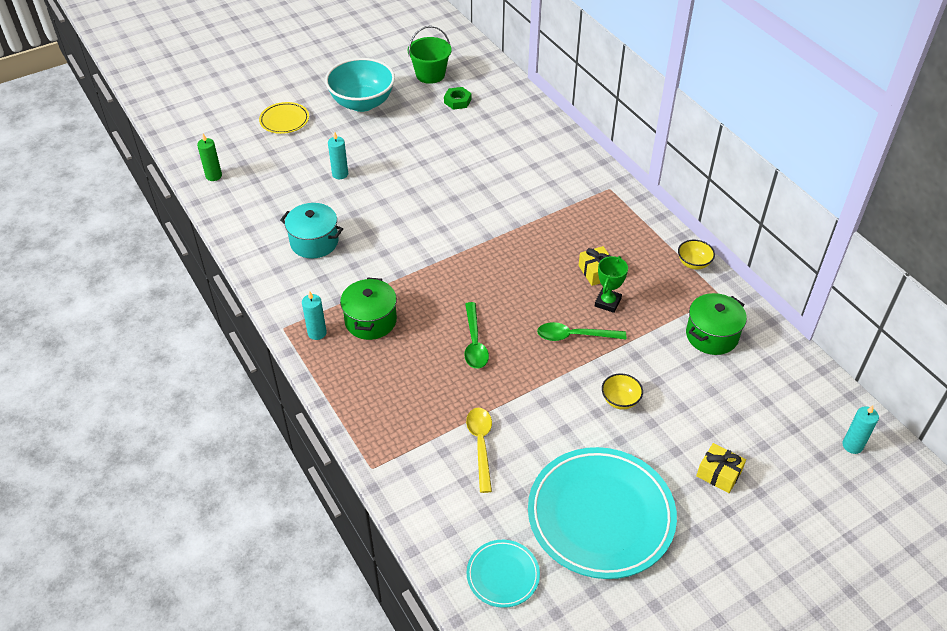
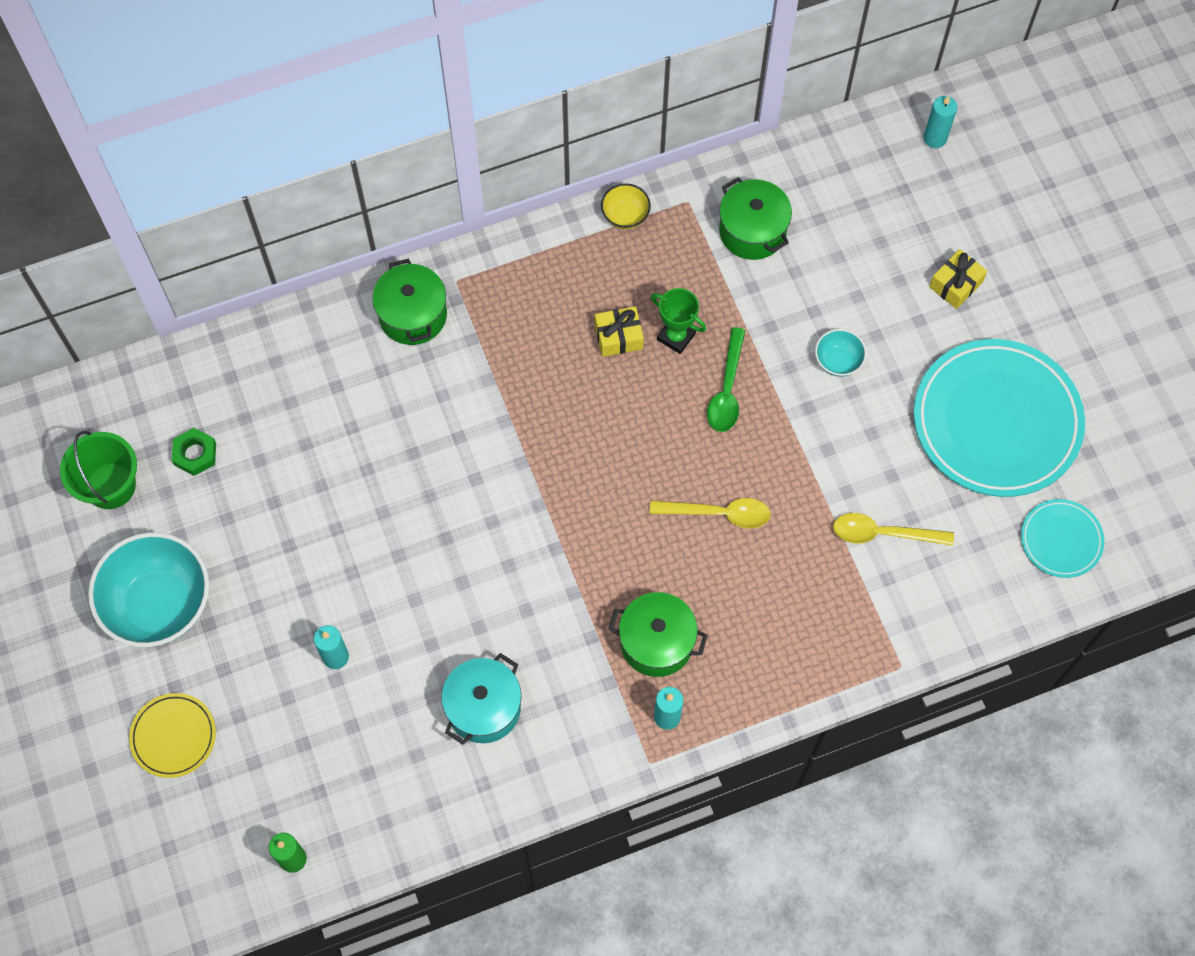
camera: 80 degrees left, 20 degrees up
green spoon [464,302,489,369] -> yellow spoon [650,498,771,528]
yellow bowl [602,373,643,410] -> turquoise bowl [815,329,867,377]
none -> green pot [372,259,447,345]

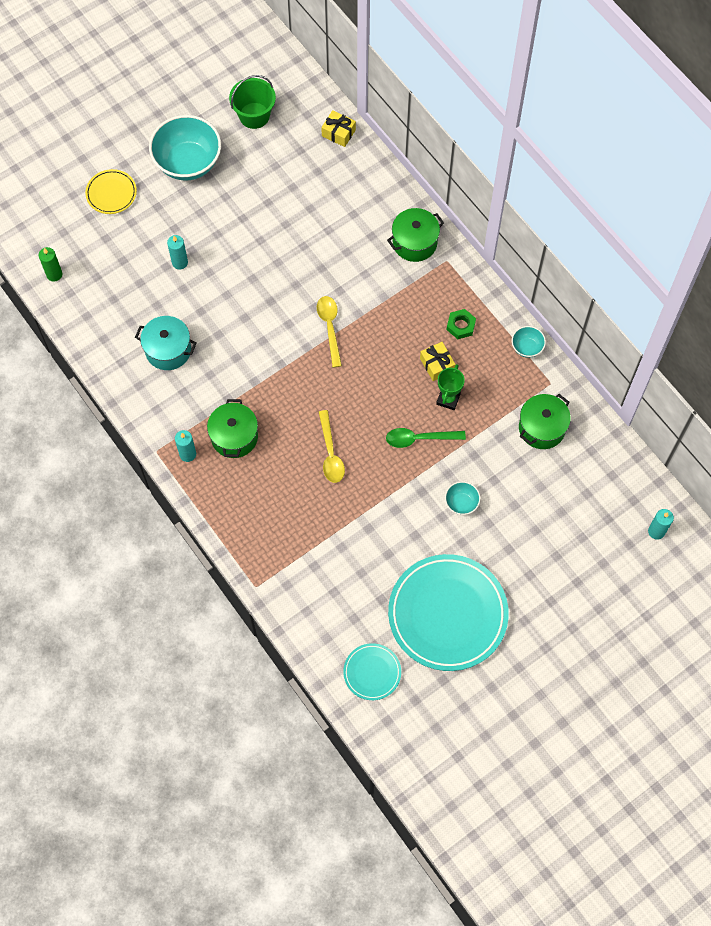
camera: 75 degrees right, 0 degrees up
green nut [172,428,216,476] -> green nut moved to [447,309,476,339]
yellow bowl [601,184,651,229] -> turquoise bowl [512,326,546,358]
yellow spoon [833,513,954,546] -> yellow spoon moved to [317,296,342,368]
yellow gift [929,249,987,309] -> yellow gift moved to [321,110,356,147]

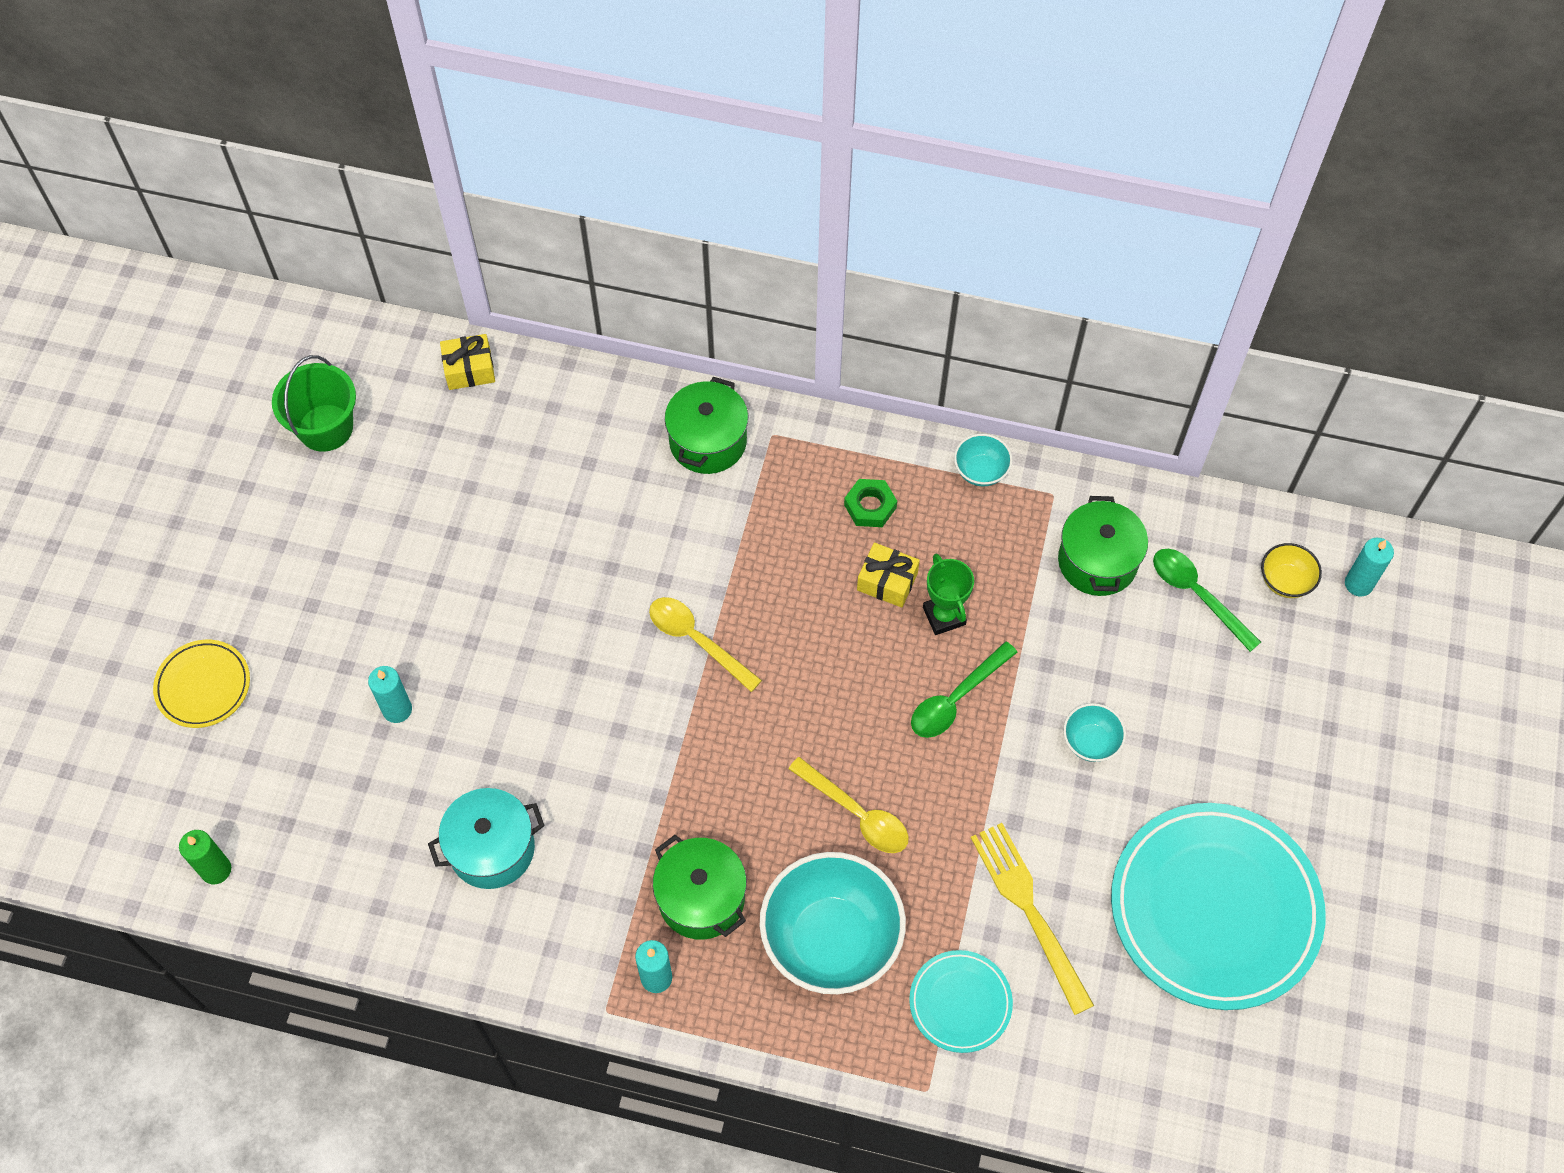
camera: 40 degrees left, 5 degrees down
turquoise bowl [149,115,221,181] -> turquoise bowl moved to [760,852,906,994]
turquoise plate [343,643,401,700] -> turquoise plate moved to [909,950,1013,1053]
none -> yellow fork [971,823,1094,1015]
none -> green spoon [1153,549,1261,652]
none -> yellow bowl [1261,543,1322,598]

